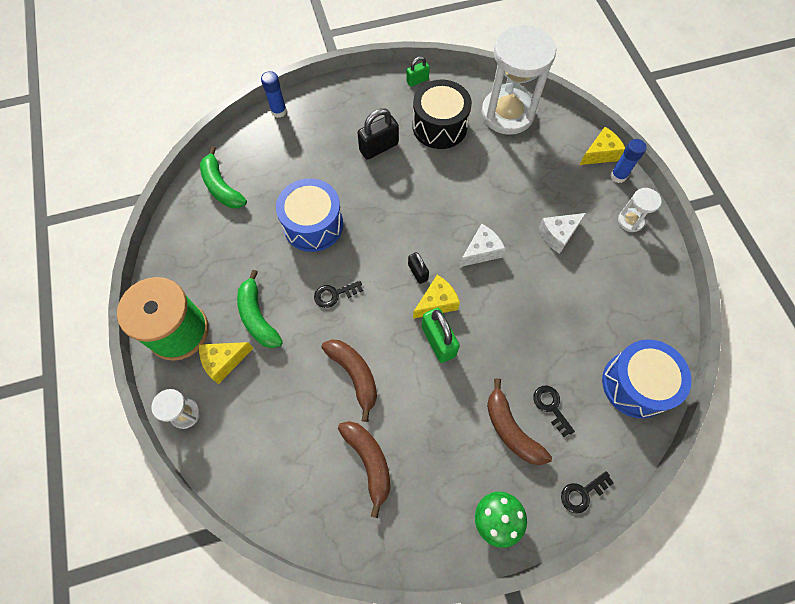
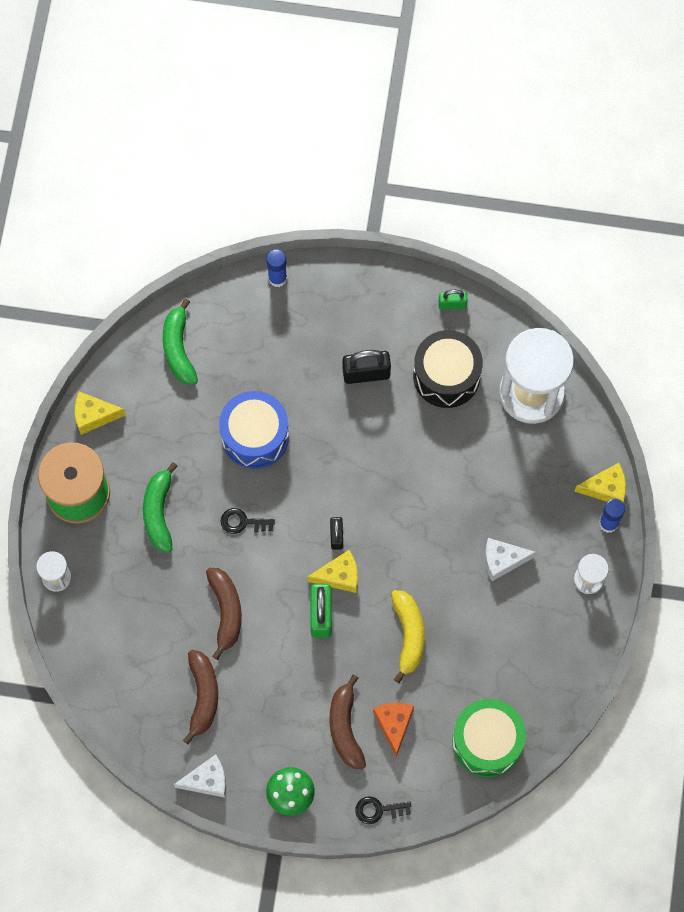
camera: 25 degrees right, 5 degrees up
yellow cheese [199,342,254,384] -> yellow cheese moved to [75,391,125,435]
white cheese [460,224,505,267] -> white cheese moved to [174,754,226,798]
black key [533,386,575,437] -> orange cheese [373,703,414,757]
blue drum [602,339,692,418] -> green drum [452,699,526,777]
none -> yellow banana [391,590,425,683]

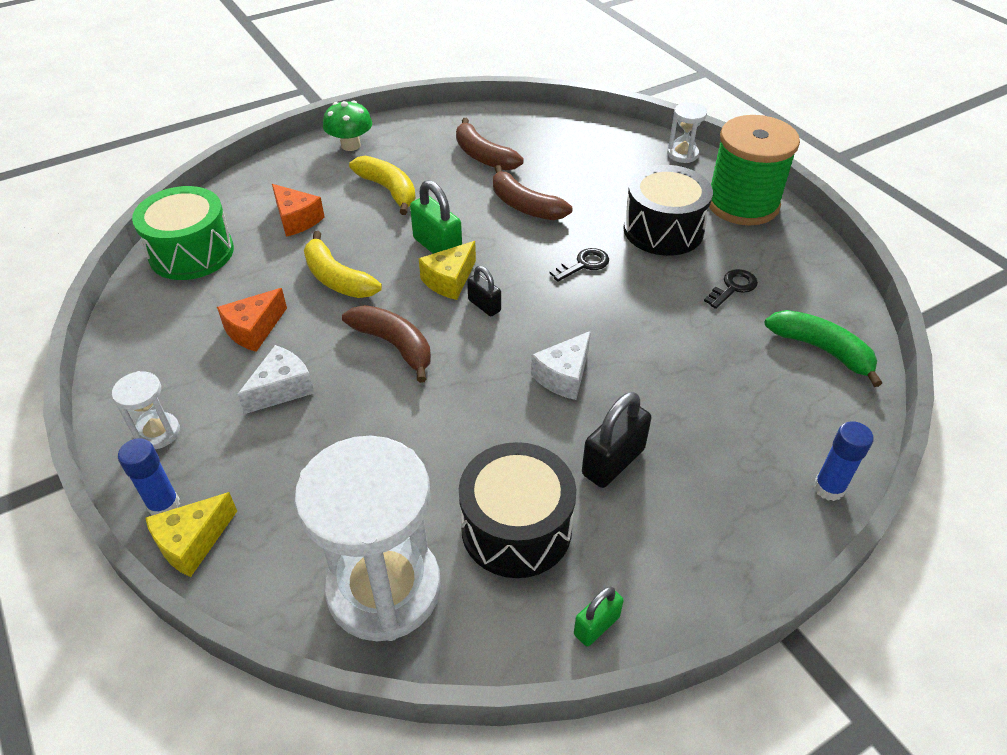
camera: 140 degrees right, 25 degrees down
yellow cheese [75,391,125,435] -> none
green banana [143,462,178,553] -> black drum [623,165,713,256]
white cheese [174,754,226,798] -> white cheese moved to [531,331,591,400]
blue drum [219,391,289,469] -> none
brown banana [329,675,366,769] -> brown banana moved to [342,305,431,383]
black key [355,796,411,824] -> black key moved to [704,269,758,309]
none -> orange cheese [217,288,287,352]
none -> yellow banana [349,156,416,215]

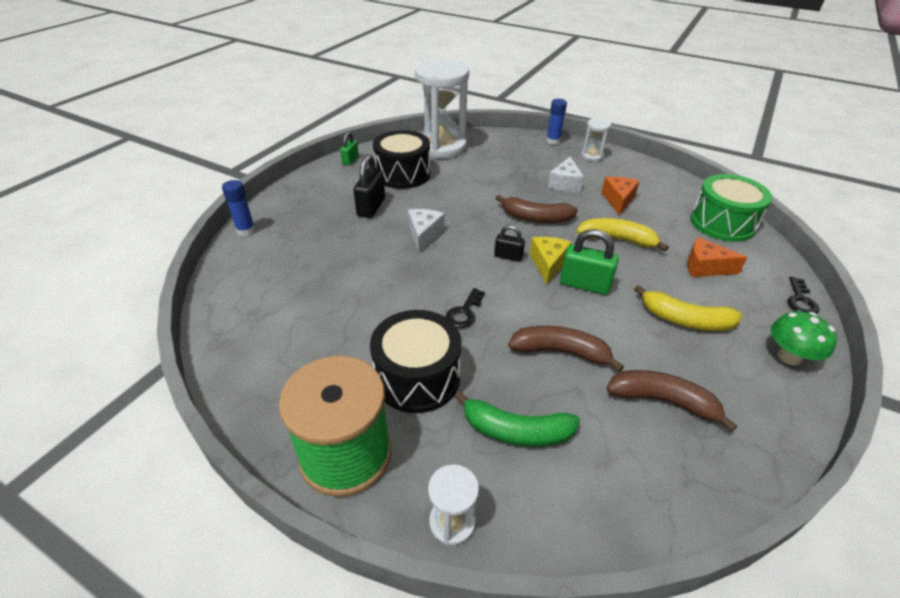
camera: 150 degrees right, 5 degrees down
yellow cheese [146,492,237,577] -> none
black key [704,269,758,309] -> black key moved to [787,276,820,314]
green banana [765,310,882,387] -> green banana moved to [454,391,580,447]

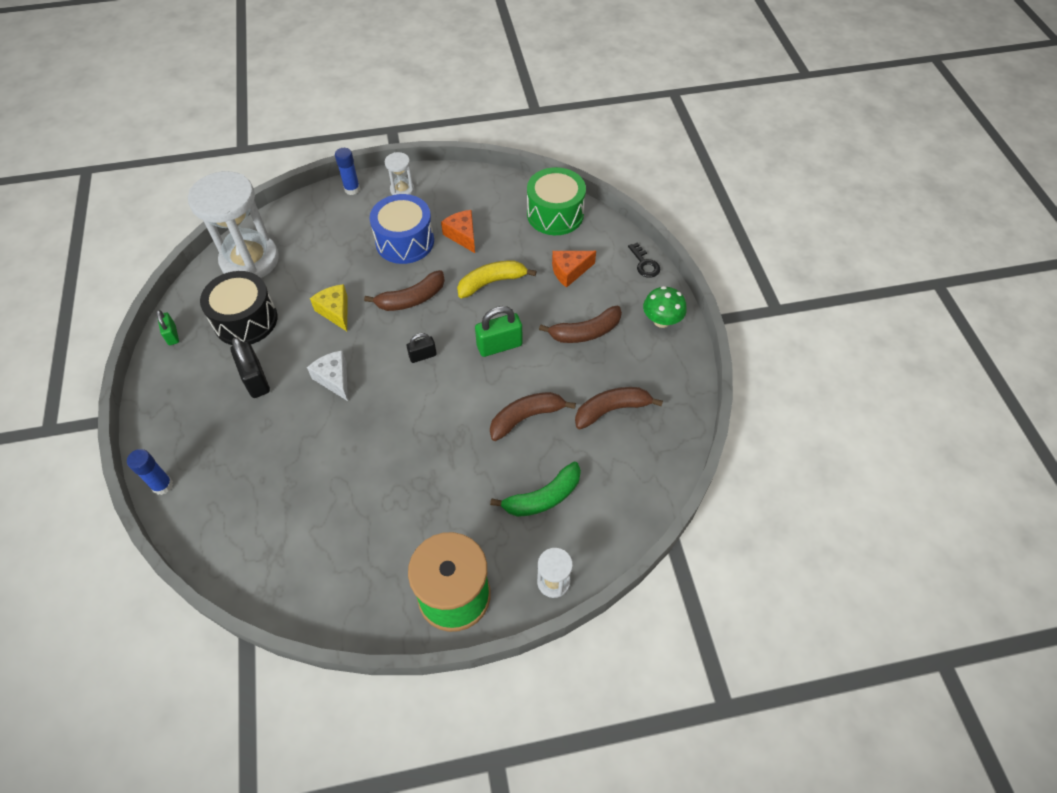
camera: 40 degrees left, 15 degrees up
black drum [370,310,462,413] -> none
black key [446,288,485,328] -> none
yellow cheese [530,237,572,284] -> yellow cheese moved to [310,284,348,331]
white cheese [548,157,584,192] -> blue drum [370,194,434,264]
yellow banana [634,285,743,331] -> brown banana [539,306,622,343]

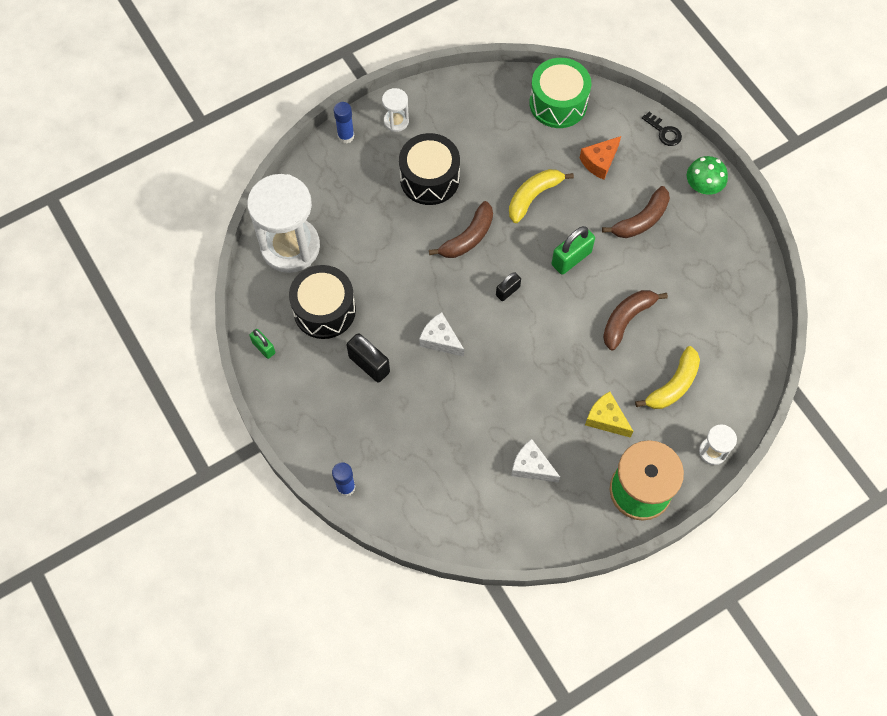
camera: 20 degrees left, 10 degrees up
yellow cheese [310,284,348,331] -> yellow cheese moved to [585,392,633,438]
blue drum [370,194,434,264] -> black drum [399,133,460,205]
orange cheese [441,210,475,253] -> none
green banana [490,462,581,517] -> yellow banana [635,346,700,409]
brown banana [575,387,663,429] -> none
none -> white cheese [511,439,560,483]

